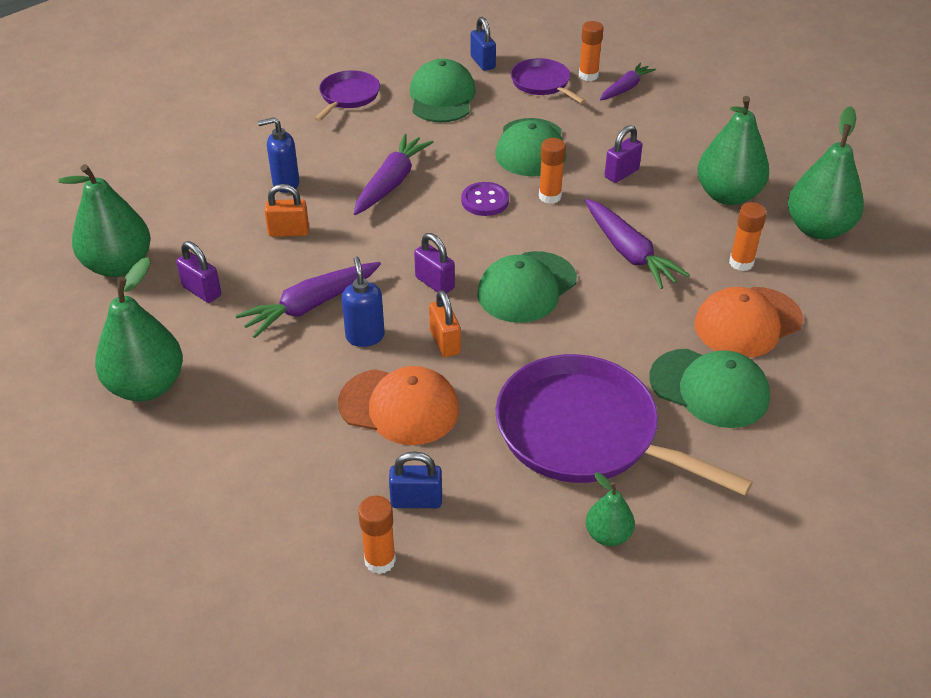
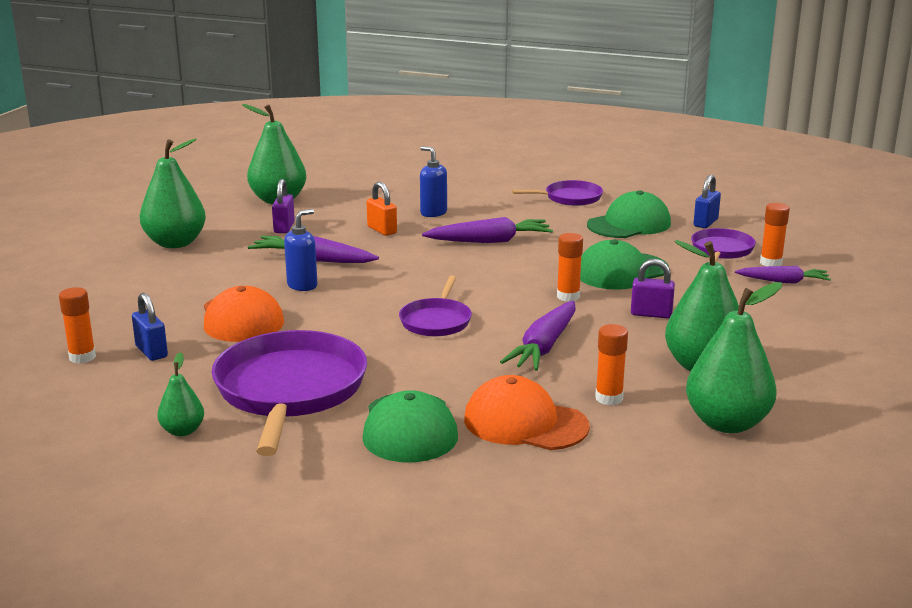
camera: 55 degrees right, 20 degrees down
purple padlock [414,233,455,293] -> none
orange padlock [429,290,461,357] -> none
purple button [461,182,509,216] -> none
green cap [477,251,577,323] -> purple pan [399,275,472,336]

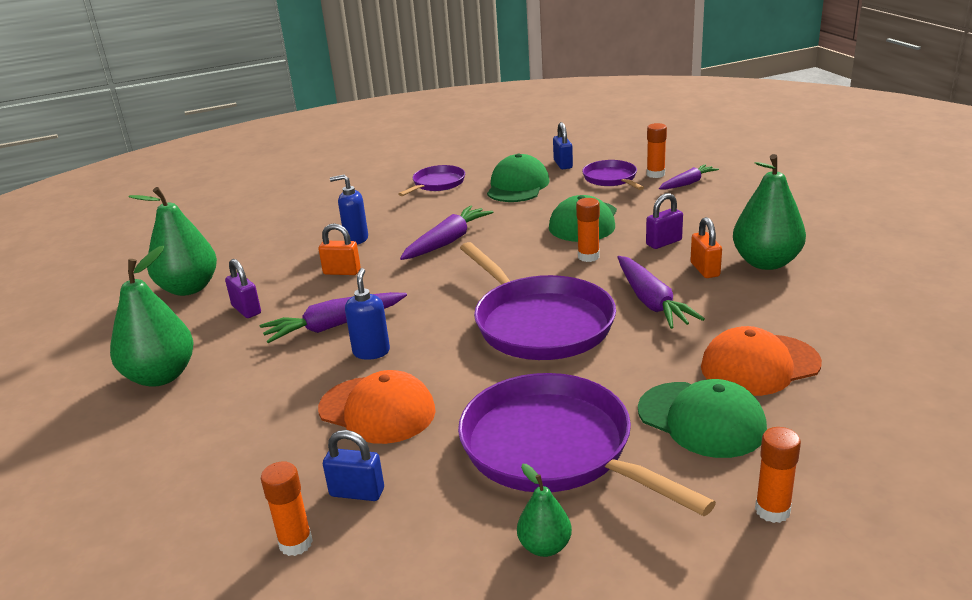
camera: 40 degrees left, 5 degrees up
purple pan [399,275,472,336] -> purple pan [460,242,616,360], size x1.90
orange glue stick [595,324,628,405] -> orange glue stick moved to [755,427,801,523]
green pear [686,282,782,433] -> none
none -> orange padlock [691,217,722,278]

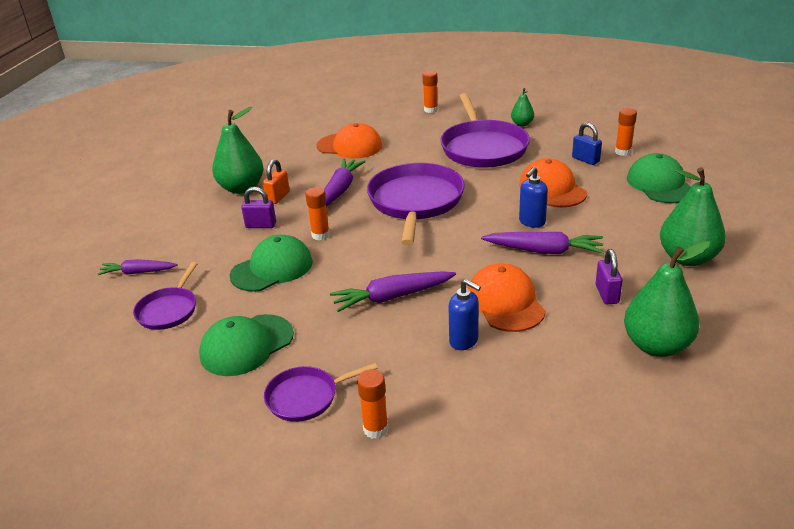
camera: 145 degrees left, 5 degrees up
orange padlock [319,223,361,275] -> orange cap [468,263,546,332]
blue padlock [553,122,573,169] -> none
green cap [638,379,767,458] -> green cap moved to [627,153,691,203]
orange glue stick [647,123,667,178] -> orange glue stick moved to [357,369,389,439]

